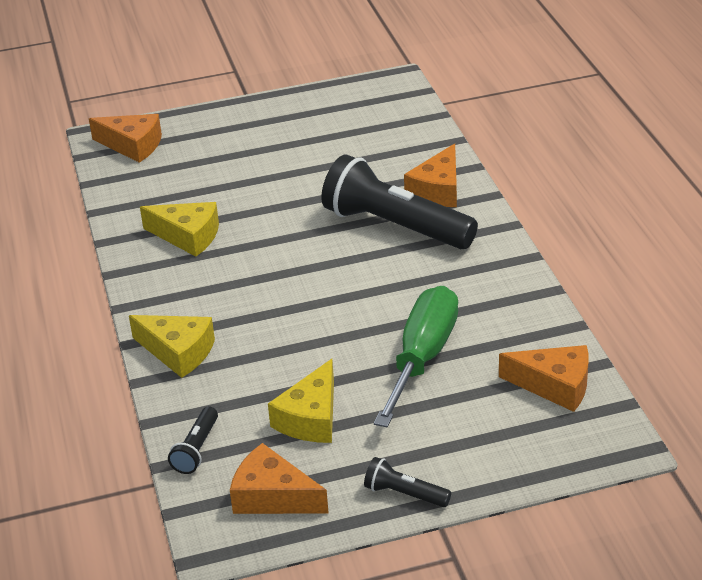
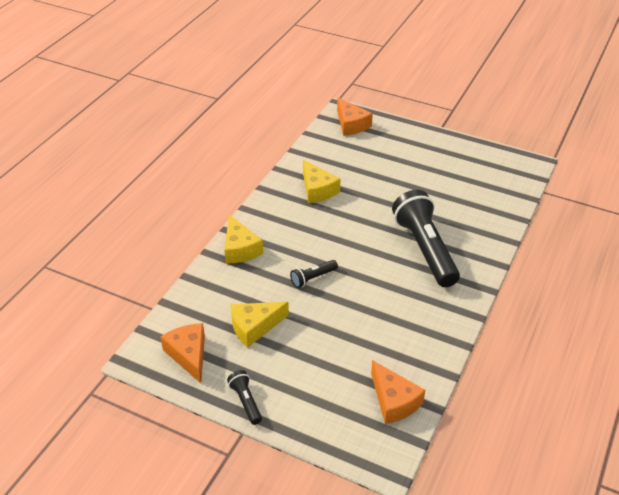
camera: 40 degrees right, 5 degrees up
black flashlight [168,406,218,474] -> black flashlight moved to [290,260,338,288]
green screwdriver [374,286,458,427] -> none
orange cheese [404,144,457,207] -> none

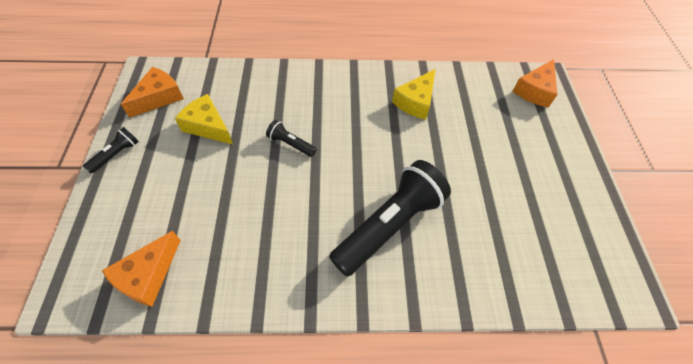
camera: 60 degrees right, 15 degrees up
yellow cheese [224,215,263,264] -> none

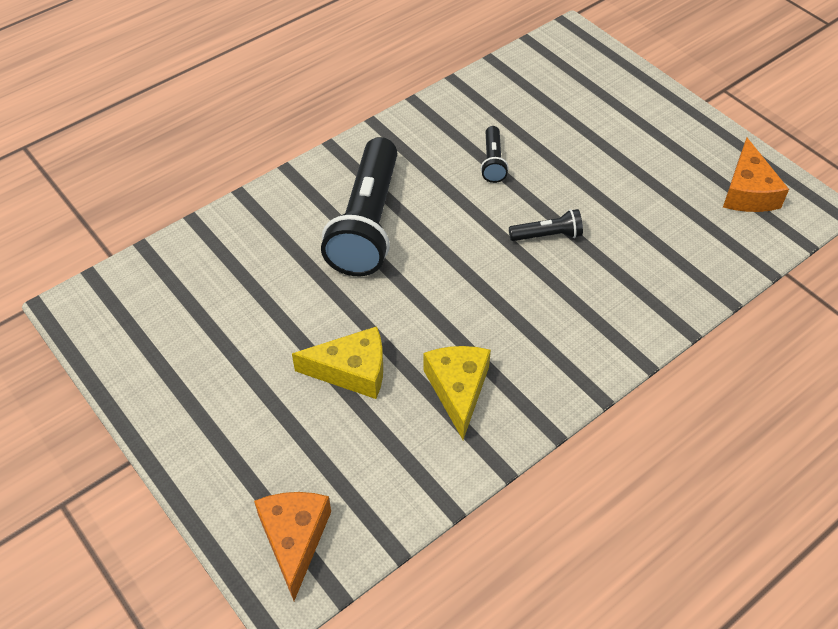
camera: 145 degrees right, 5 degrees down
black flashlight [83,127,139,174] -> black flashlight moved to [481,126,509,183]
orange cheese [102,231,181,307] -> none
yellow cheese [175,94,233,145] -> yellow cheese moved to [292,326,383,399]

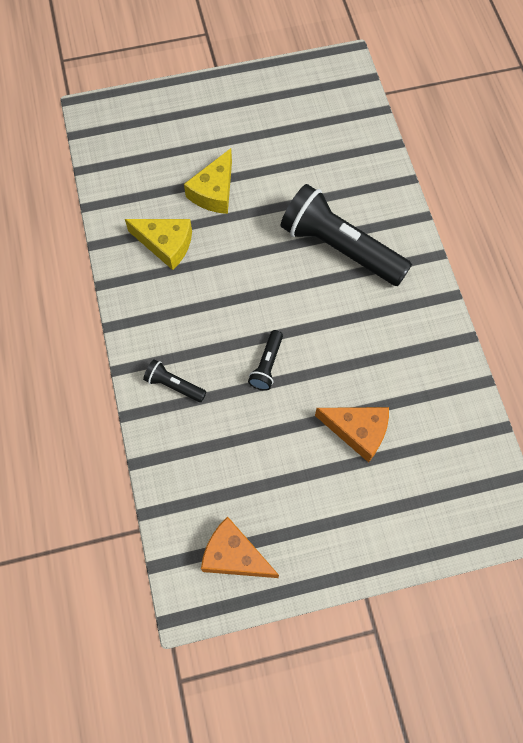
camera: 115 degrees right, 15 degrees up
orange cheese [254,492,331,601] -> orange cheese moved to [315,407,389,463]
black flashlight [481,126,509,183] -> black flashlight moved to [143,359,206,402]

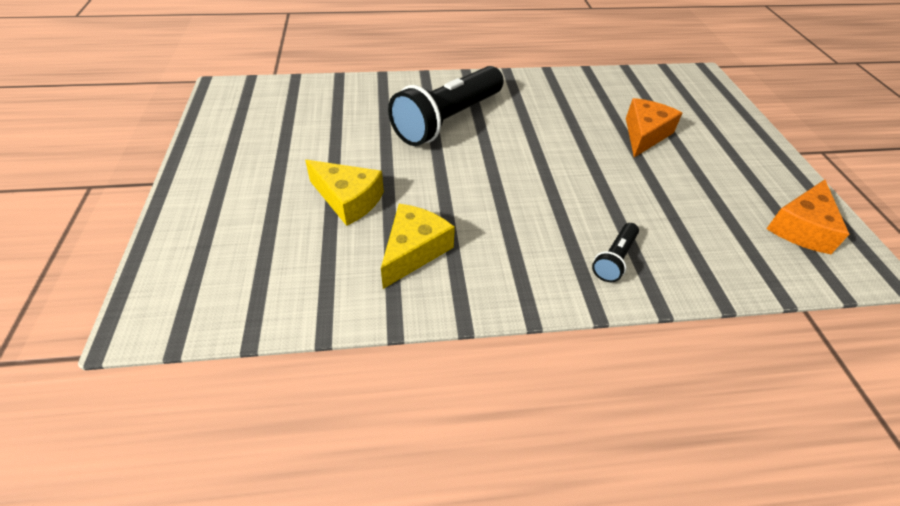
camera: 85 degrees left, 20 degrees down
black flashlight [248,330,283,391] -> none

